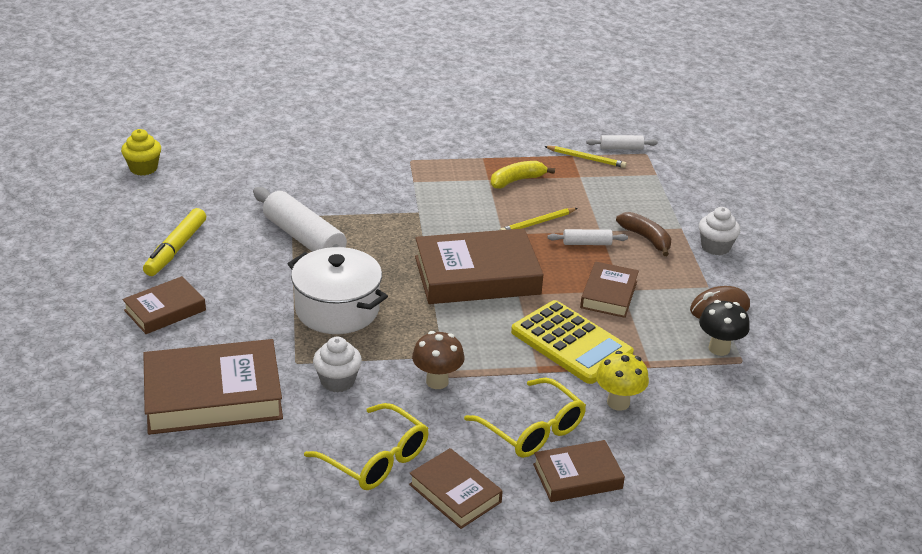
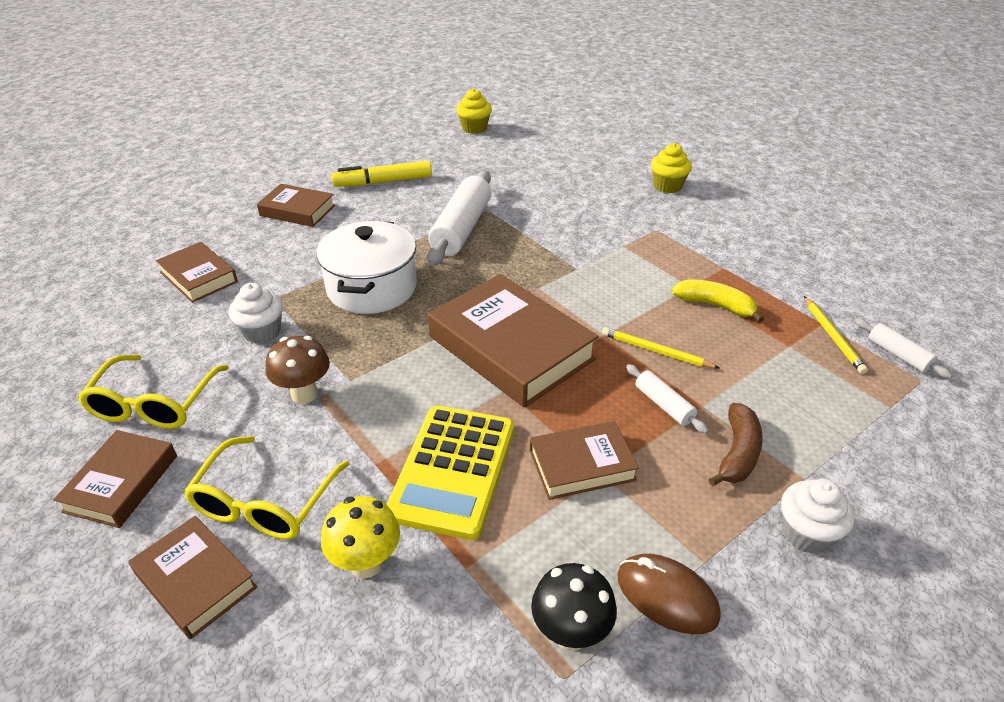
camera: 60 degrees right, 5 degrees up
brown book [143,339,283,435] -> brown book [156,242,238,303], size x0.56
none -> yellow cupcake [651,143,692,193]

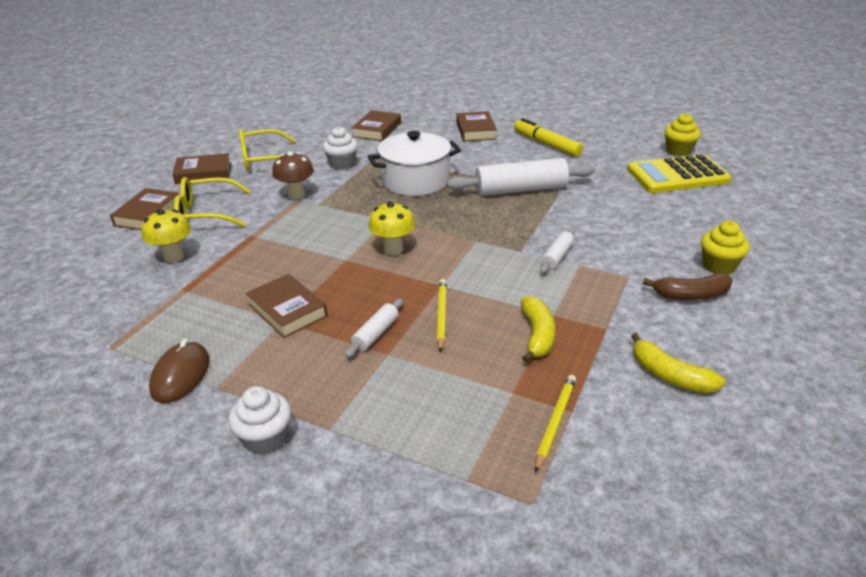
camera: 65 degrees right, 5 degrees down
yellow calculator [387,405,514,540] -> yellow calculator moved to [627,154,731,193]
brown book [428,274,599,408] -> yellow mushroom [368,201,415,255]
black mushroom [531,563,617,651] -> none
brown banana [709,403,763,486] -> brown banana moved to [643,273,733,300]
yellow pencil [804,296,868,374] -> yellow pencil turned 150 degrees clockwise [535,375,576,473]
white rolling pin [855,319,953,379] -> white rolling pin moved to [540,229,575,273]
none -> yellow banana [631,333,725,393]

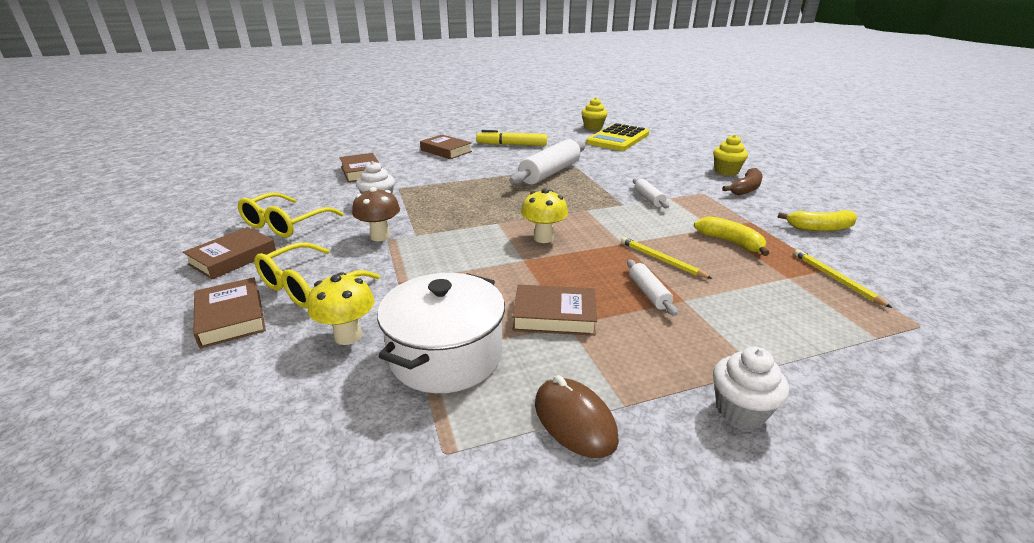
camera: 45 degrees left, 5 degrees down
white pot [368,131,461,196] -> white pot moved to [377,273,505,393]

